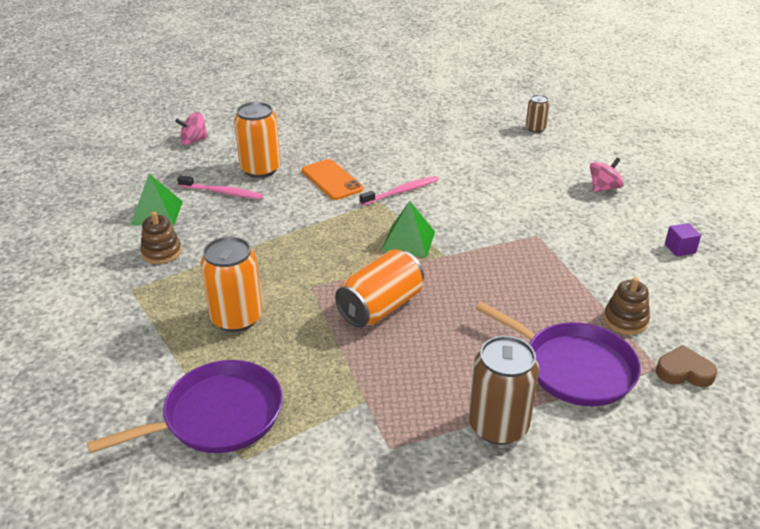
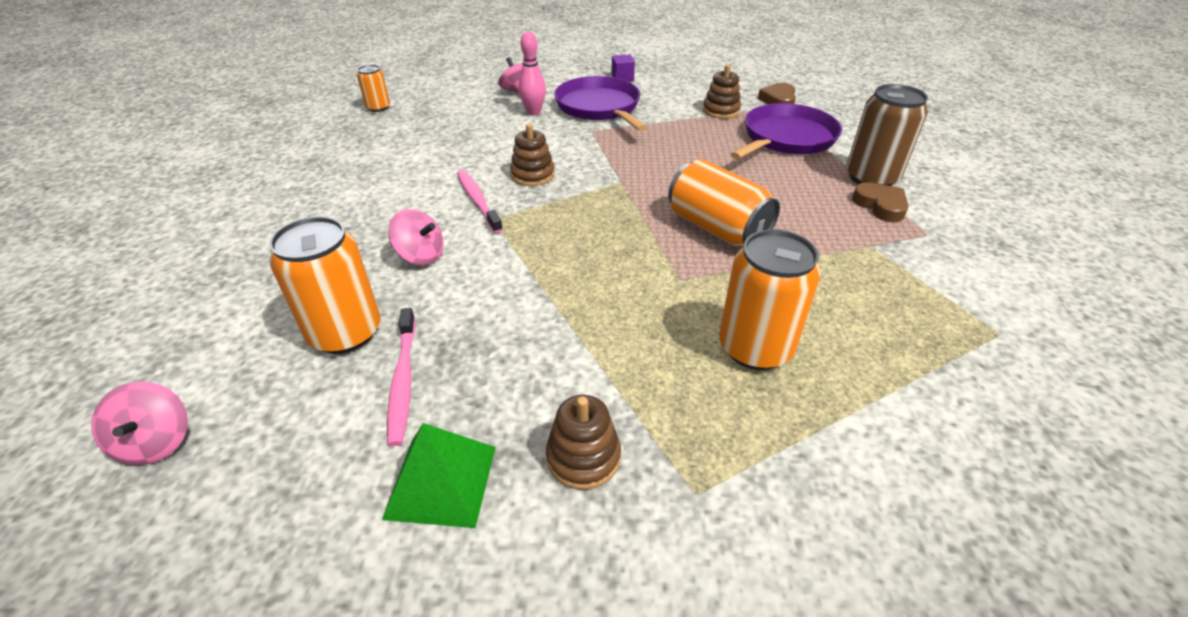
camera: 85 degrees left, 5 degrees up
purple pan [87,360,283,454] -> purple pan moved to [554,76,647,131]
pink toothbrush [177,175,263,199] -> pink toothbrush turned 150 degrees clockwise [387,308,416,446]
orange phone [302,159,363,200] -> pink spinning top [388,209,444,265]
green pyramid [381,201,435,258] -> none
brown can [526,95,550,133] -> orange can [357,65,390,112]
none -> brown stacking toy [510,124,555,186]
none -> pink bowling pin [519,31,546,116]
none -> brown heart [852,182,909,222]

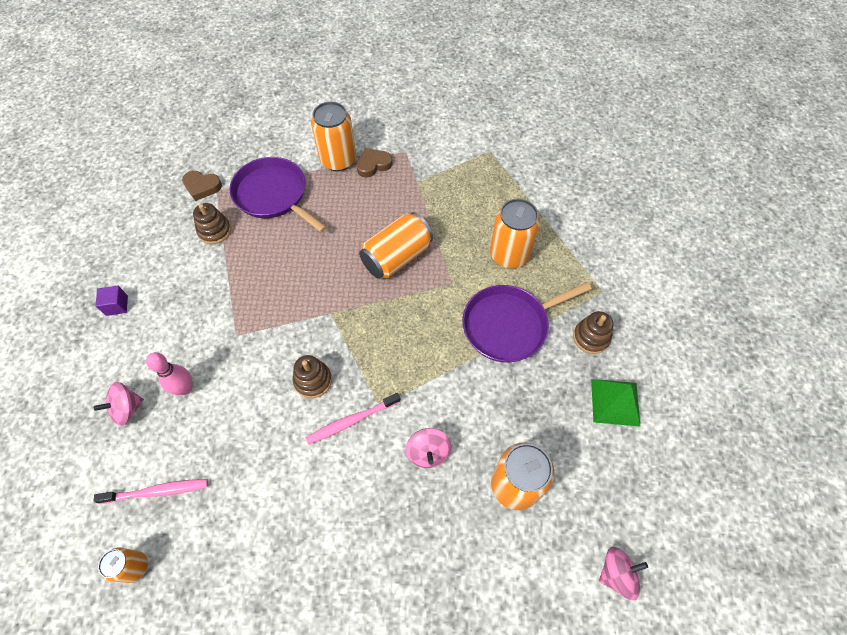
camera: 90 degrees left, 20 degrees up
pink toothbrush [387,308,416,446] -> pink toothbrush moved to [94,479,208,504]
pink spinning top [388,209,444,265] -> pink spinning top turned 150 degrees clockwise [406,428,451,468]
purple pan [554,76,647,131] -> purple pan moved to [462,282,592,362]
brown can [846,84,928,186] -> orange can [311,102,356,171]

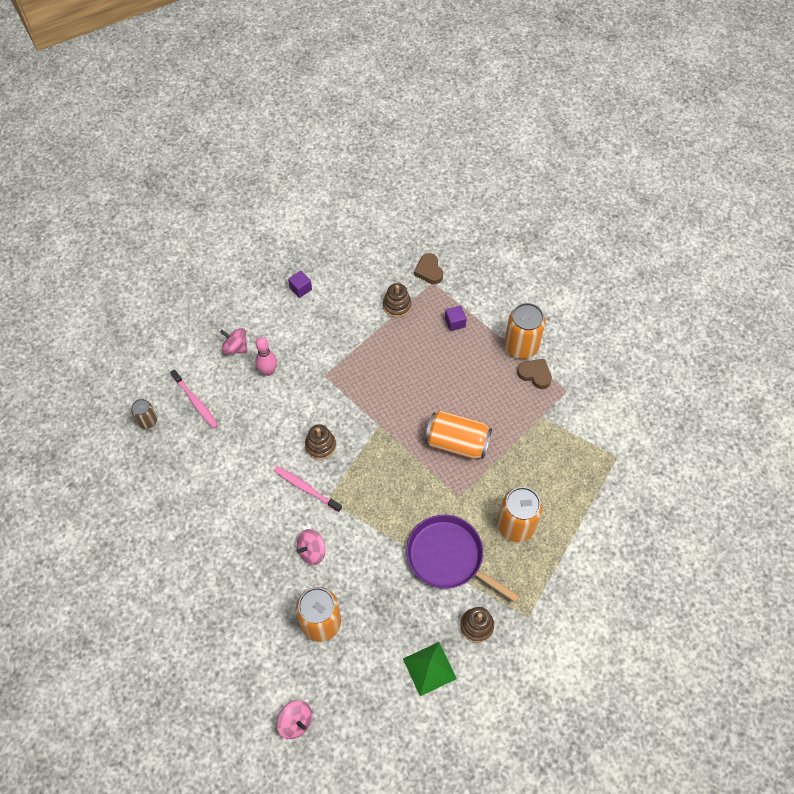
camera: 60 degrees right, 0 degrees up
orange can [98,547,148,583] -> brown can [131,399,157,429]
purple pan [229,157,327,232] -> purple cube [445,305,467,331]

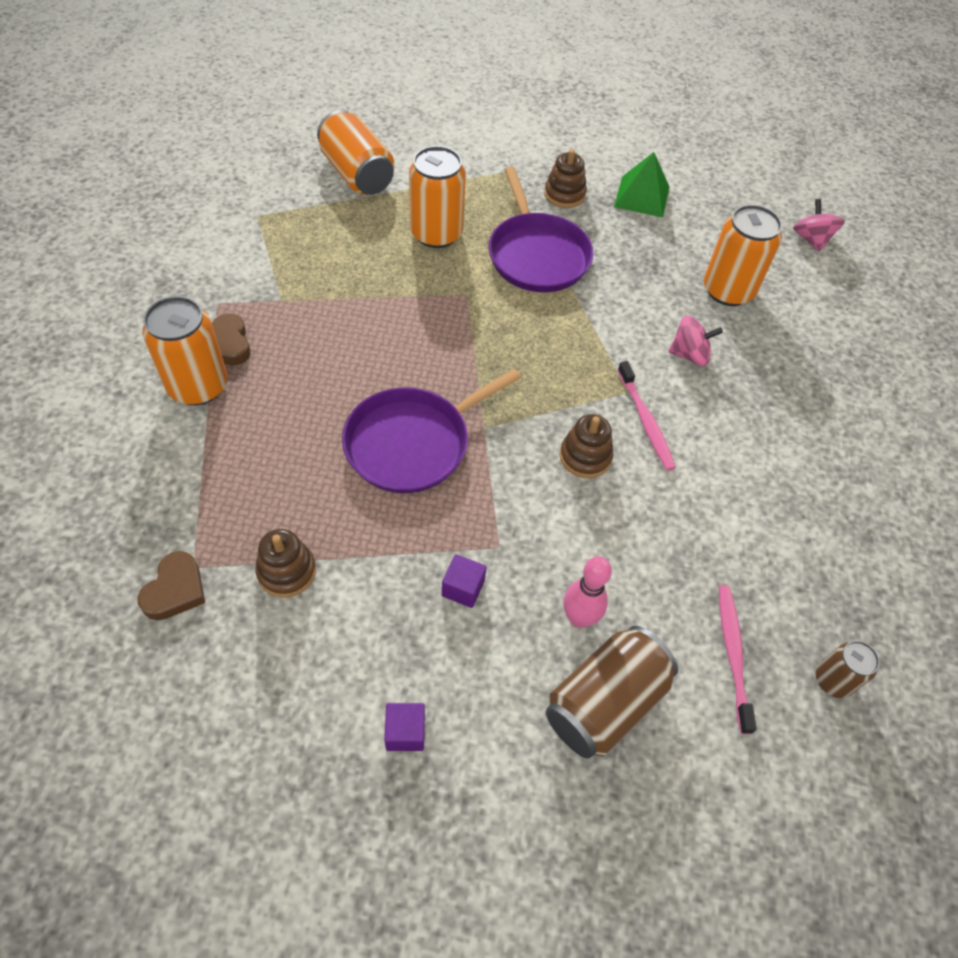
camera: 145 degrees left, 5 degrees down
pink spinning top [220,328,248,355] -> brown can [546,626,678,759]
orange can [425,410,492,459] -> orange can moved to [317,110,394,195]
purple cube [445,305,467,331] -> purple cube moved to [442,554,487,608]
none -> purple pan [342,369,521,493]

